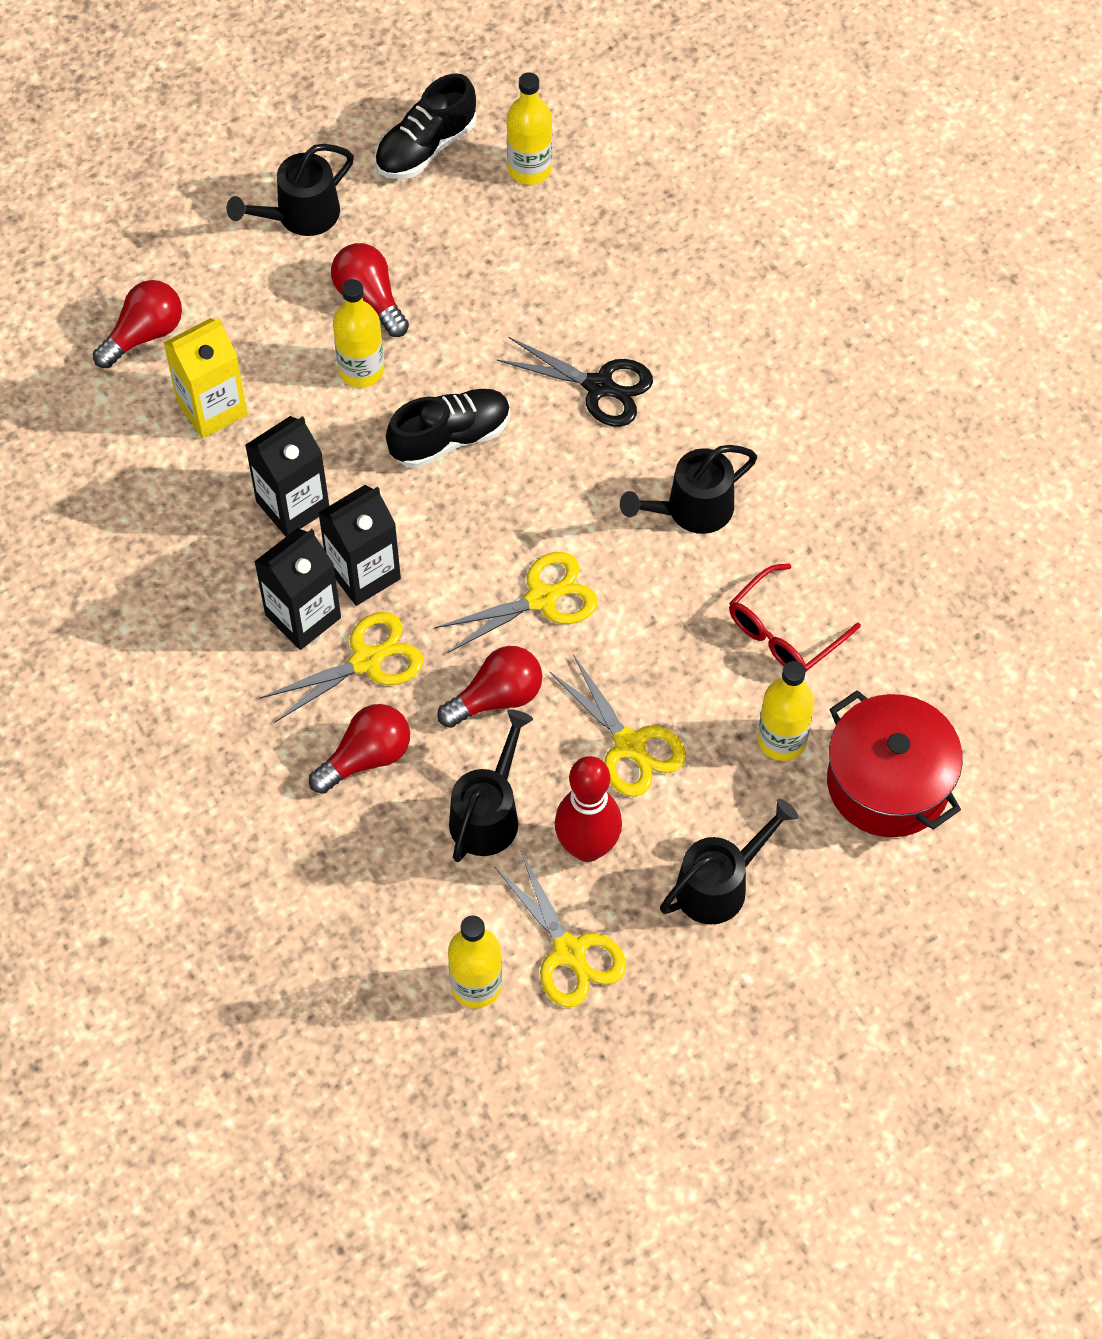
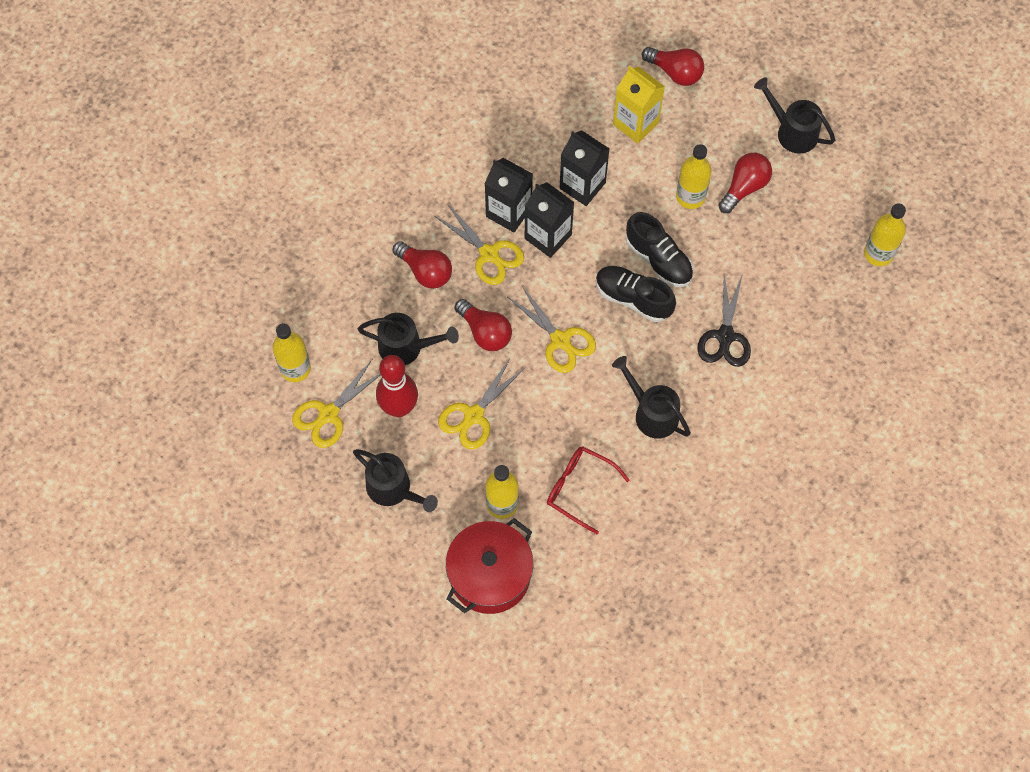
camera: 75 degrees right, 5 degrees up
black shoe [375,73,476,179] -> black shoe moved to [596,266,676,322]

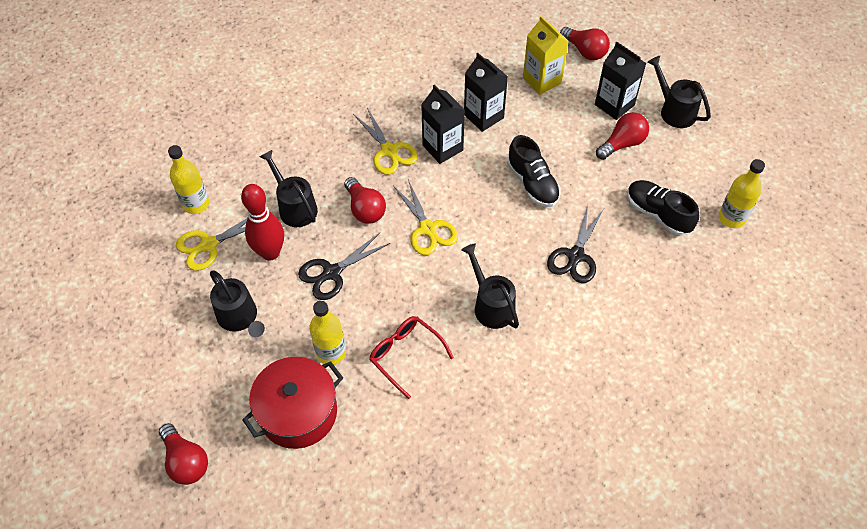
camera: 15 degrees right, 10 degrees down
black watering can [358,313,459,365] -> black watering can turned 150 degrees counterclockwise [260,150,318,227]
red light bulb [393,241,452,289] -> red light bulb moved to [159,423,208,485]
yellow scissors [438,357,526,450] -> black scissors [298,233,390,300]
black carton [485,158,533,232] -> black carton moved to [595,42,647,120]
black shoe [596,266,676,322] -> black shoe moved to [627,180,699,236]
yellow bottle [676,144,712,209] -> none

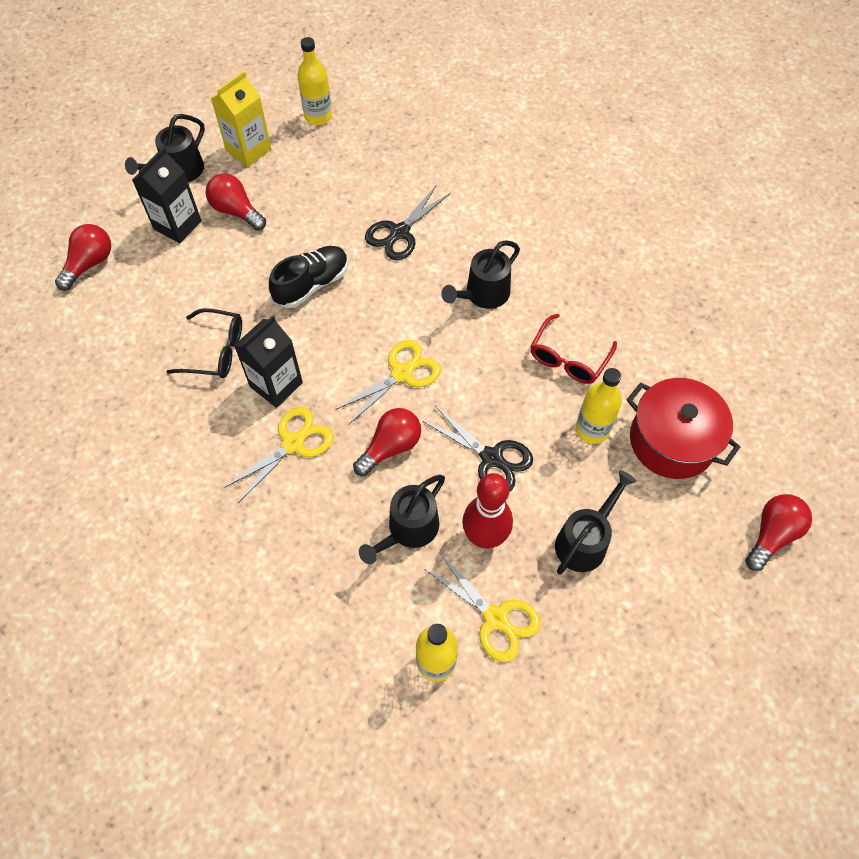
camera: 105 degrees left, 5 degrees up
black carton [464,53,508,132] -> black glasses [167,308,242,378]
yellow carton [523,16,569,95] -> yellow carton moved to [211,71,271,167]
black scissors [547,205,604,283] -> black scissors turned 120 degrees clockwise [365,186,451,260]
black shoe [627,180,699,236] -> none

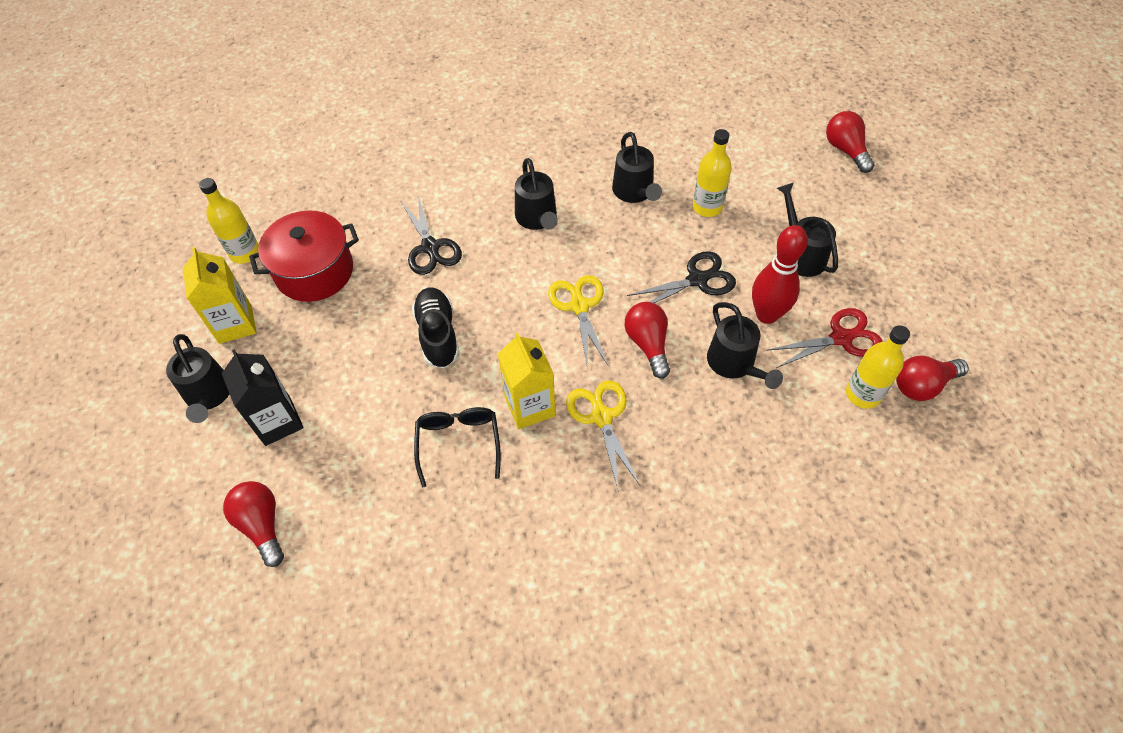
camera: 60 degrees left, 5 degrees down
black glasses [167,308,242,378] -> black glasses turned 45 degrees counterclockwise [414,407,501,487]
red light bulb [206,173,266,230] -> red light bulb moved to [896,356,969,401]
black carton [234,316,303,408] -> yellow carton [498,332,556,429]
yellow scissors [425,552,541,662] -> red scissors [768,308,883,368]
red glasses [530,314,617,384] -> black watering can [612,132,662,203]
red pot [627,378,740,479] -> red pot moved to [249,210,359,302]

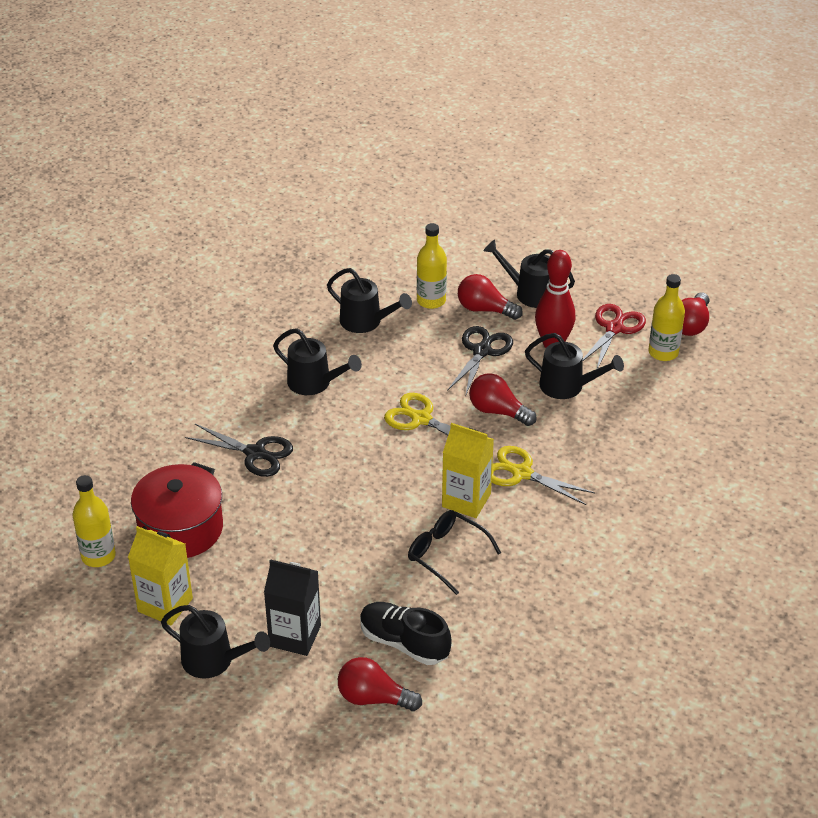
camera: 45 degrees left, 15 degrees down
black shoe [412,287,460,368] -> black shoe moved to [360,602,452,665]
red light bulb [826,111,875,173] -> red light bulb moved to [458,274,523,320]

